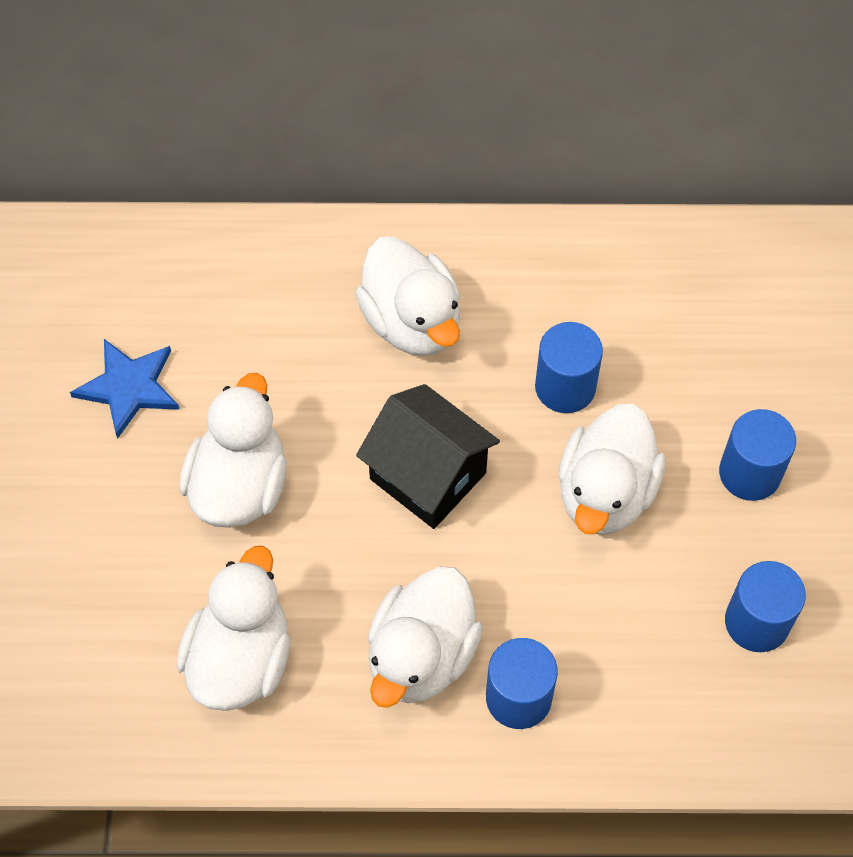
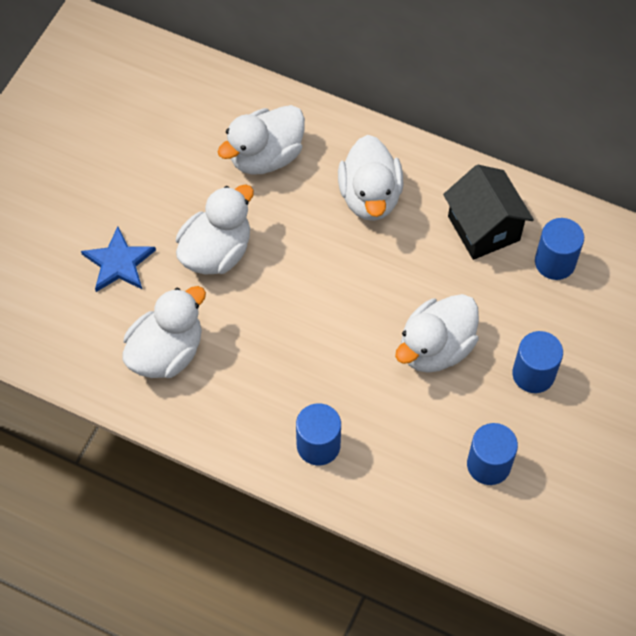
camera: 25 degrees right, 0 degrees up
blue star [70,339,180,439] -> blue star moved to [81,226,156,292]
black house [356,384,500,529] -> black house moved to [443,165,534,260]
white duck [368,566,483,708] -> white duck moved to [218,105,305,175]
blue cylinder [535,322,603,413] -> blue cylinder moved to [535,218,584,280]

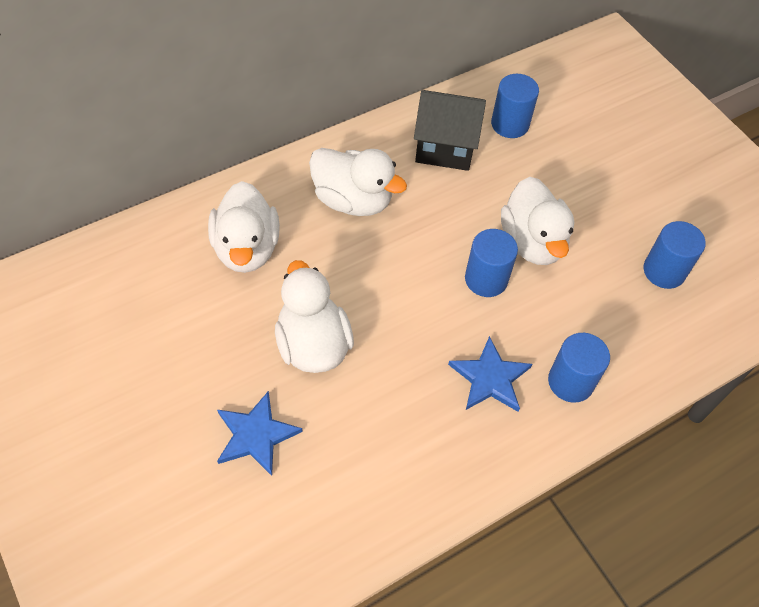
camera: 60 degrees left, 5 degrees down
white duck [123,286,206,378] -> none
blue cylinder [512,331,563,393] -> blue cylinder moved to [465,229,518,297]
none -> blue star [448,336,532,412]

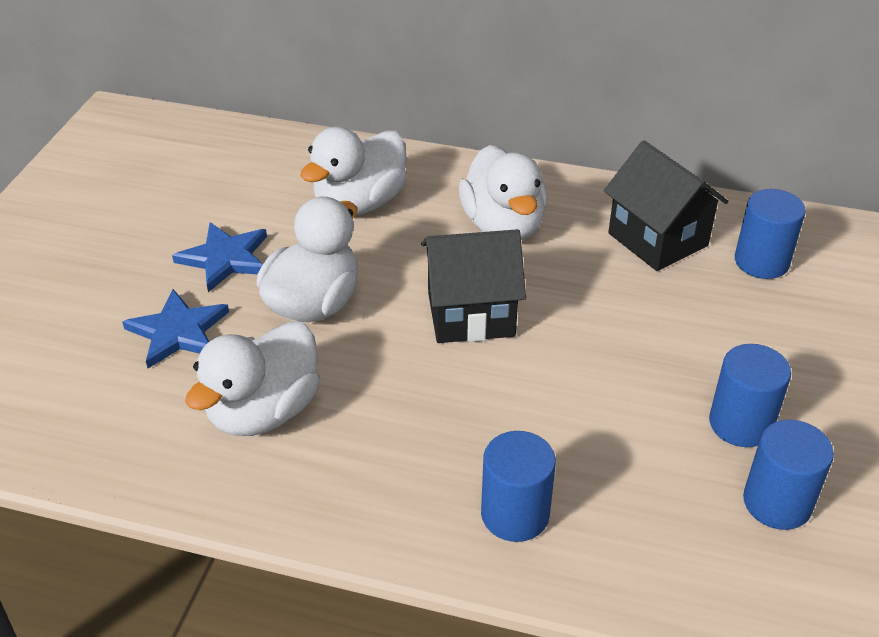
camera: 50 degrees right, 15 degrees down
blue star [448,336,532,412] -> blue star moved to [172,222,267,292]
blue cylinder [465,229,518,297] -> blue cylinder moved to [709,344,791,447]
white duck [501,177,574,265] -> white duck moved to [185,321,320,436]
none -> black house [421,229,526,343]

